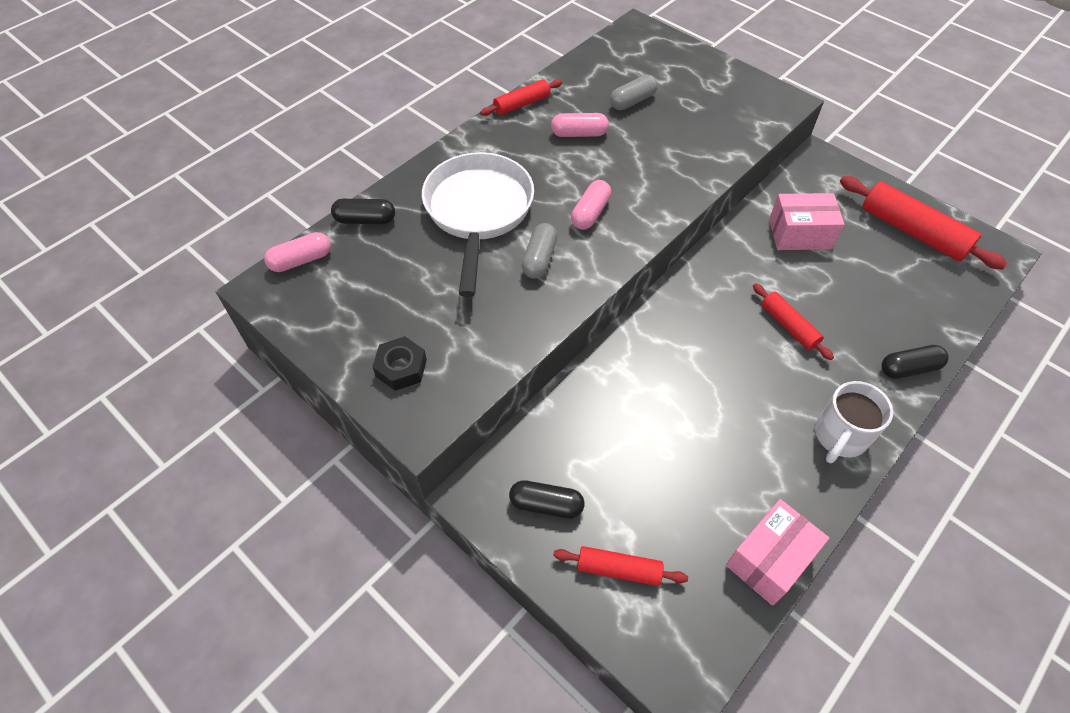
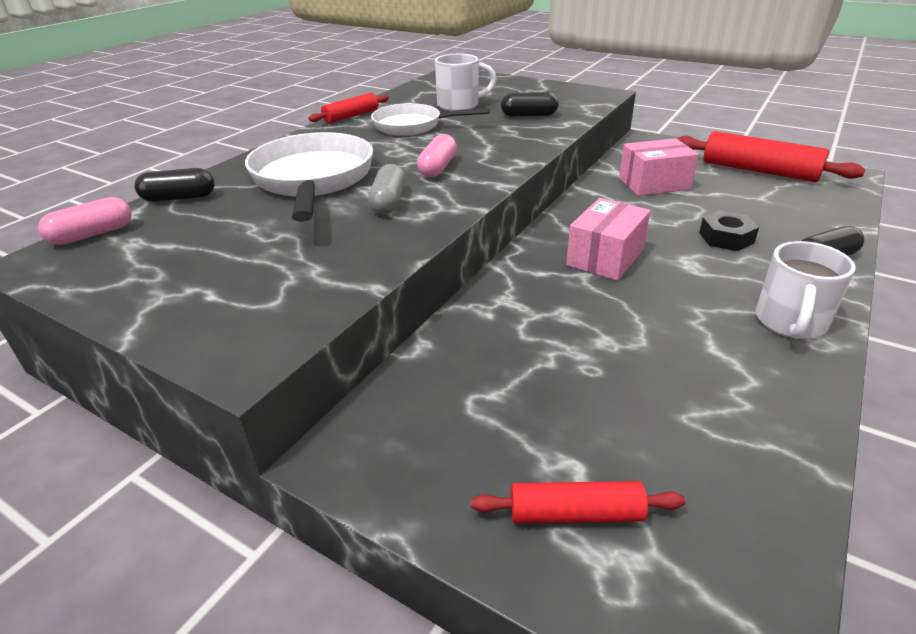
camera: 10 degrees left, 20 degrees down
black nut [372,336,427,391] -> black nut moved to [699,210,759,251]
black capsule [509,480,584,519] -> black capsule moved to [501,92,559,117]
pink capsule [551,113,609,137] -> white pan [371,103,490,136]
grey capsule [610,75,657,110] -> white mug [435,54,497,111]
pink box [726,499,829,606] -> pink box moved to [566,198,651,281]
red rolling pin [753,283,834,360] -> none

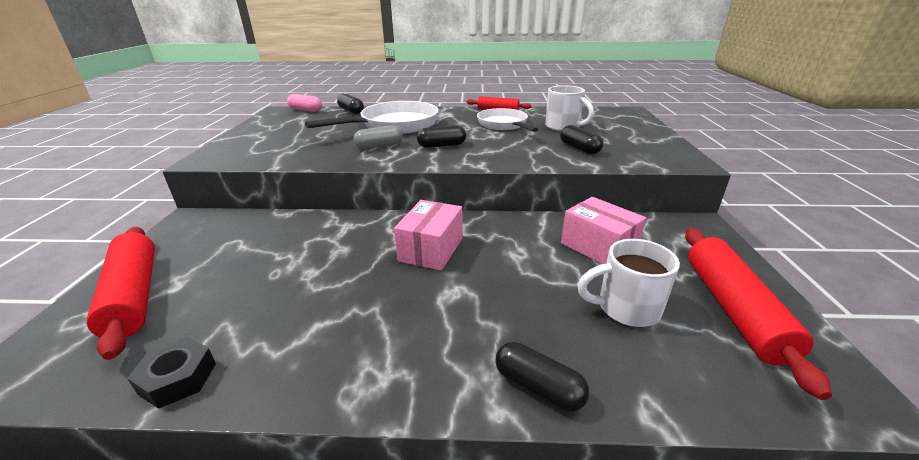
camera: 60 degrees right, 5 degrees down
pink capsule [417,134,457,177] -> black capsule [417,125,466,148]
red rolling pin [471,481,686,523] -> red rolling pin [86,227,155,360], size x1.75
pink box [566,198,651,281] -> pink box turned 75 degrees counterclockwise [394,200,463,271]
black nut [699,210,759,251] -> black nut moved to [127,337,216,409]
white mug [756,241,856,339] -> white mug moved to [577,239,680,327]

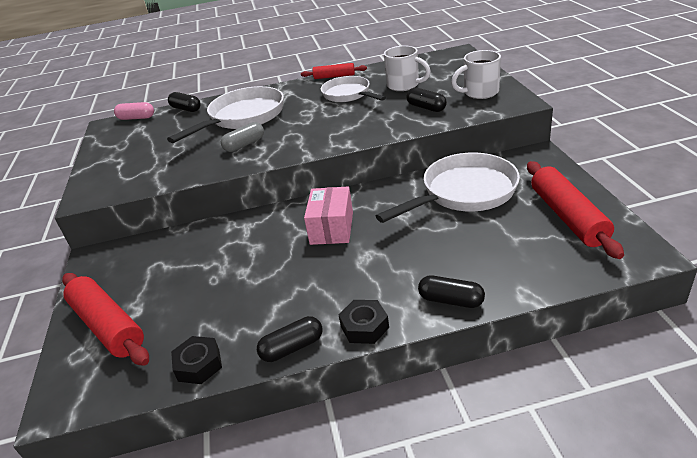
camera: 10 degrees left, 5 degrees up
black capsule [417,125,466,148] -> black capsule moved to [257,316,322,362]
pink box [561,197,646,264] -> white pan [376,152,520,223]
white mug [577,239,680,327] -> white mug moved to [451,50,501,99]
none -> black nut [339,300,389,344]

